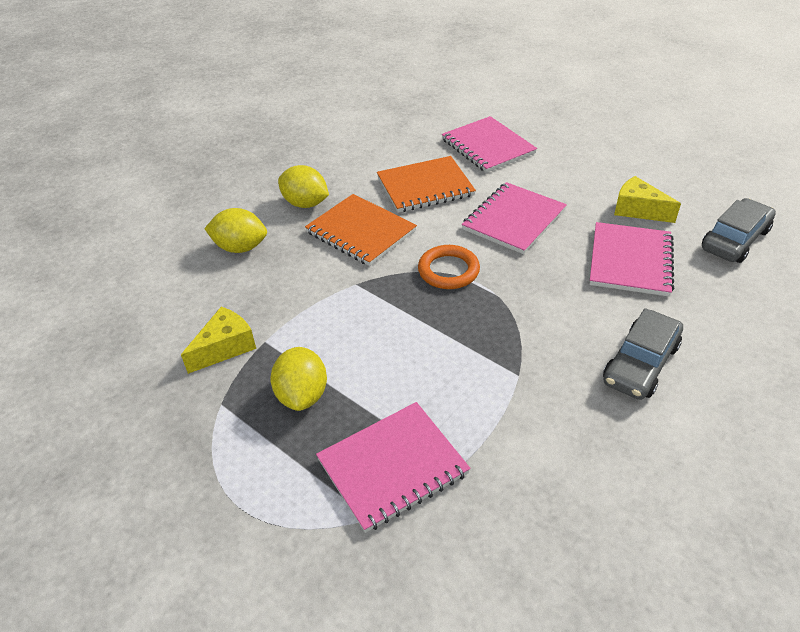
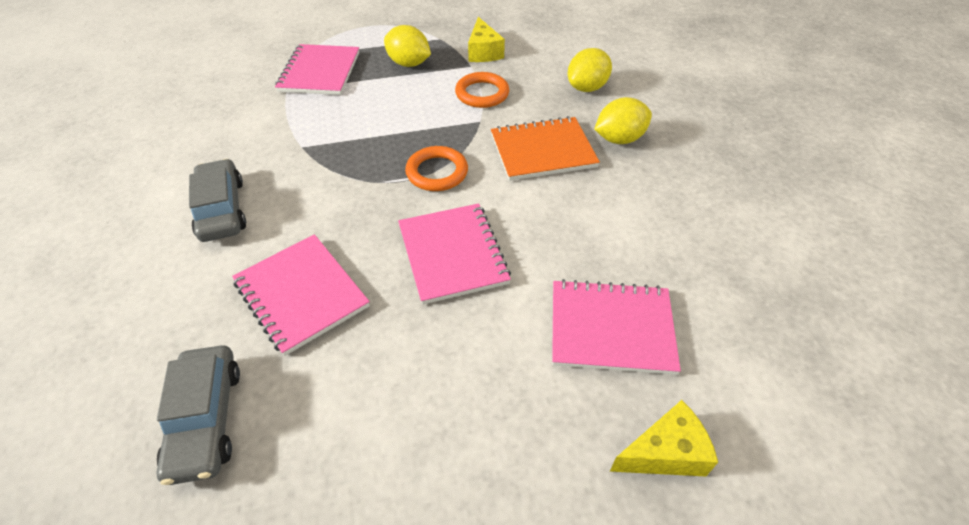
camera: 125 degrees right, 5 degrees up
orange notebook [377,156,476,213] -> none
yellow cheese [614,176,681,223] -> yellow cheese moved to [609,400,718,476]
none -> orange ring [455,72,509,108]

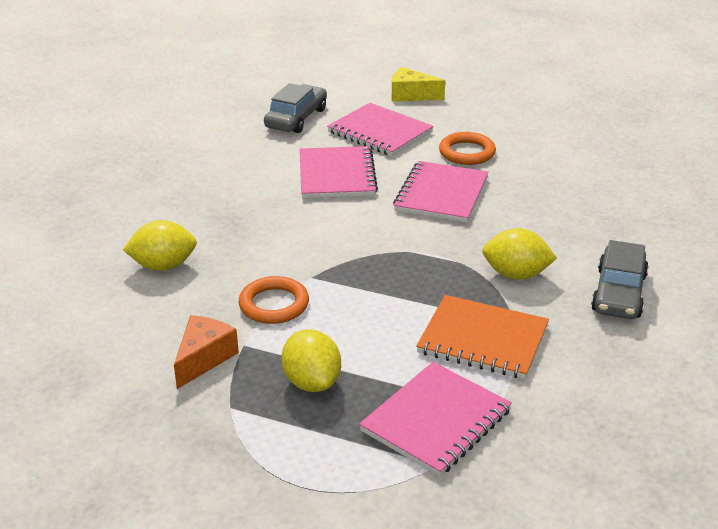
camera: 145 degrees left, 15 degrees down
grey car [156,345,240,485] -> grey car moved to [264,83,327,133]
pink notebook [232,234,370,356] -> pink notebook moved to [300,146,378,198]
orange ring [405,146,468,191] -> orange ring moved to [439,132,496,165]
yellow cheese [468,17,505,62] -> orange cheese [174,315,239,389]
orange notebook [491,116,600,181] -> orange notebook moved to [416,295,549,379]
yellow lemon [594,97,652,144] -> yellow lemon moved to [482,228,557,280]

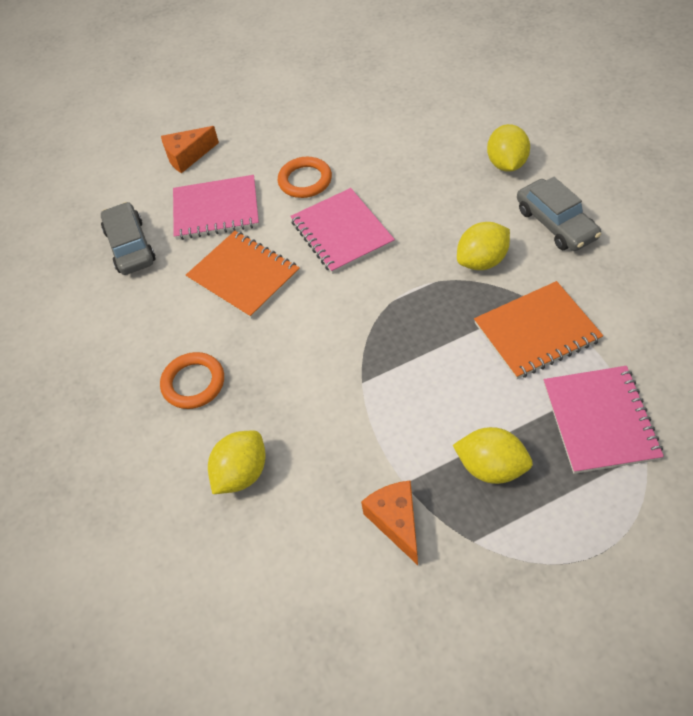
camera: 40 degrees left, 20 degrees up
orange ring [239,276,309,324] -> orange ring moved to [160,352,224,409]
pink notebook [300,146,378,198] -> orange notebook [186,231,300,319]
yellow cheese [392,67,445,102] -> orange cheese [161,126,219,173]
none -> yellow lemon [487,124,530,172]

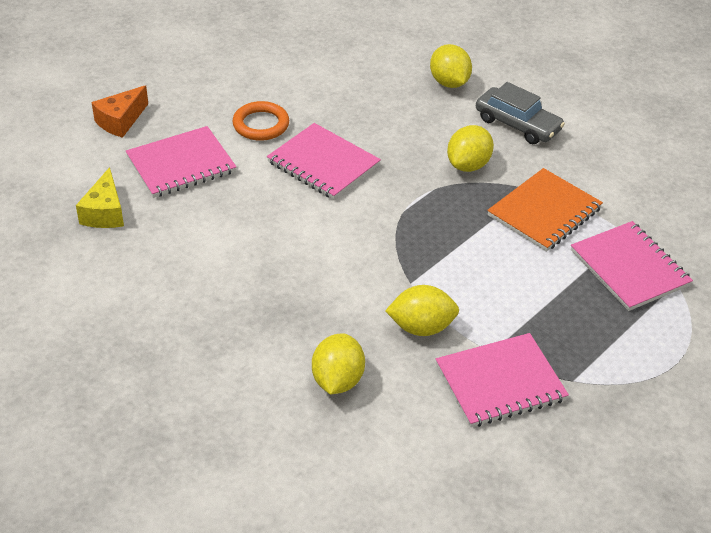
camera: 30 degrees left, 10 degrees down
grey car [101,202,156,275] -> yellow cheese [76,167,124,228]
orange ring [160,352,224,409] -> none
orange notebook [186,231,300,319] -> none
orange cheese [361,480,418,565] -> pink notebook [436,333,569,427]
yellow lemon [453,427,533,484] -> yellow lemon moved to [385,285,459,336]

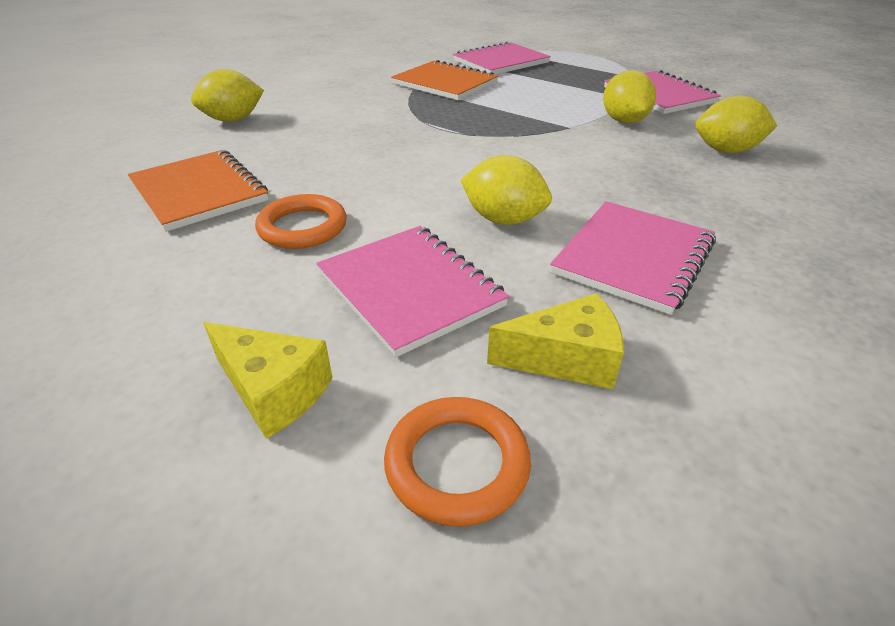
camera: 95 degrees left, 5 degrees down
orange cheese [92,85,148,138] -> yellow cheese [203,322,333,439]
pink notebook [267,123,381,200] -> pink notebook moved to [550,201,716,315]
yellow lemon [447,125,494,172] -> yellow lemon moved to [461,155,552,225]
grey car [476,82,565,144] -> none
none -> orange notebook [128,150,269,232]
none -> orange ring [384,397,531,527]

